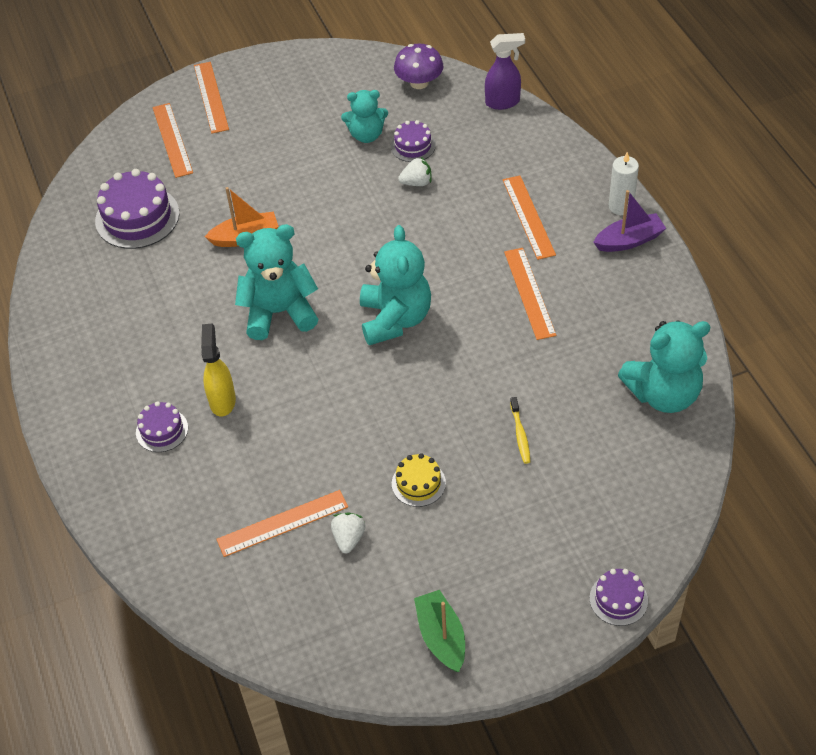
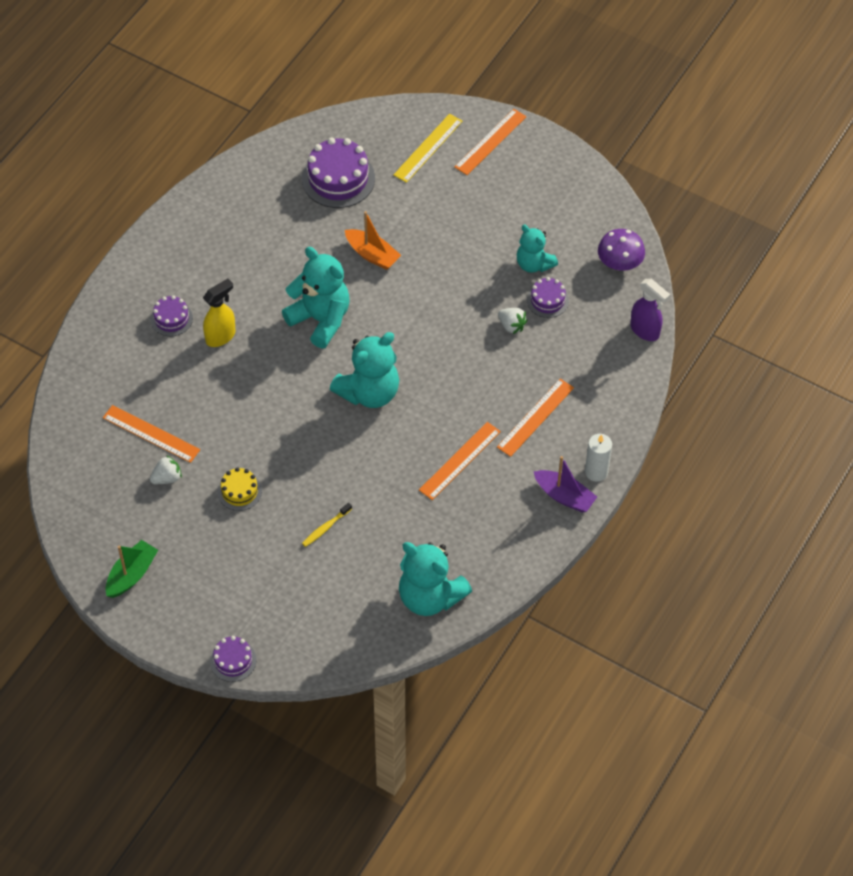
camera: 50 degrees right, 5 degrees up
orange ruler [153,103,193,178] -> yellow ruler [393,114,463,183]

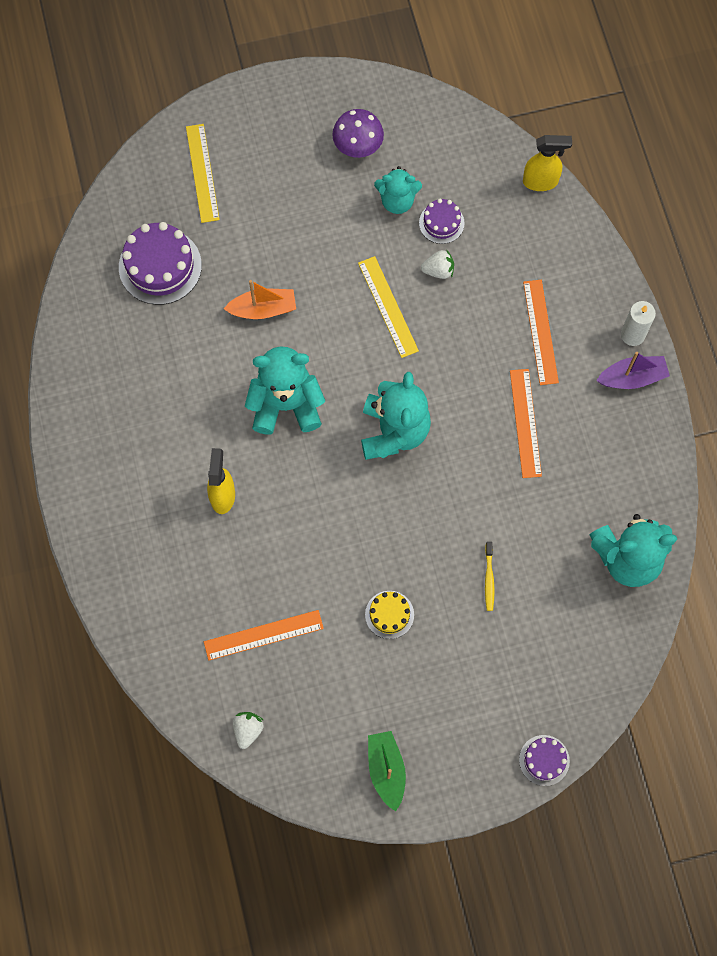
camera: 45 degrees left, 15 degrees up
white strawberry [150,455,182,484] -> white strawberry moved to [233,712,264,749]
purple cake [151,295,193,336] -> none
orange ruler [455,109,527,175] -> none
purple mushroom [598,229,645,271] -> purple mushroom moved to [332,109,384,158]
purple spray bottle [630,279,670,341] -> yellow spray bottle [523,135,572,191]
none -> yellow ruler [358,256,419,358]

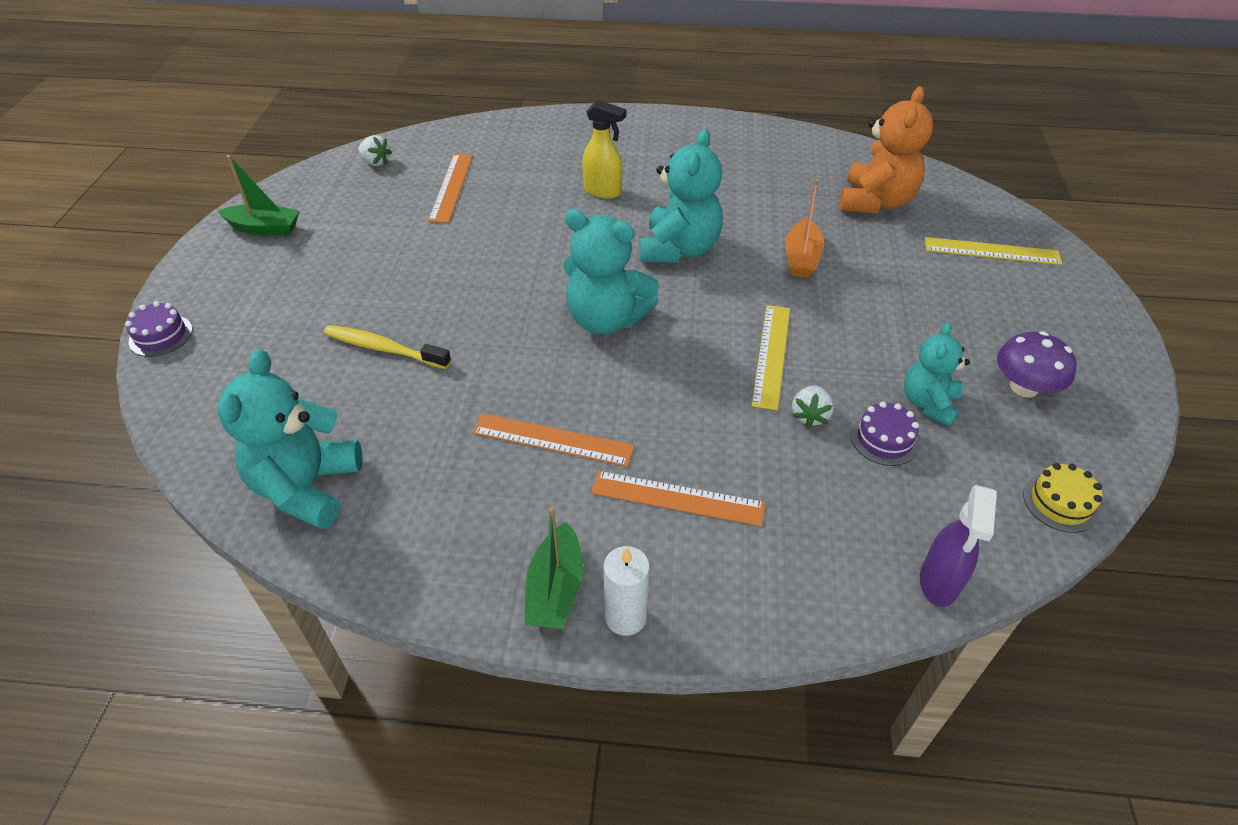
camera: 110 degrees right, 25 degrees down
purple cake [119,222,202,305] -> orange teddy bear [839,86,933,214]
yellow ruler [358,256,419,358] -> yellow ruler turned 75 degrees counterclockwise [752,305,790,410]
yellow cake [365,591,414,639] -> yellow cake moved to [1023,463,1102,533]
yellow toothbrush [485,542,495,611] -> yellow toothbrush [324,325,451,369], size x1.62
yellow spray bottle [523,135,572,191] -> purple spray bottle [920,485,997,607]
purple boat [596,352,670,389] -> green boat [525,507,583,629]

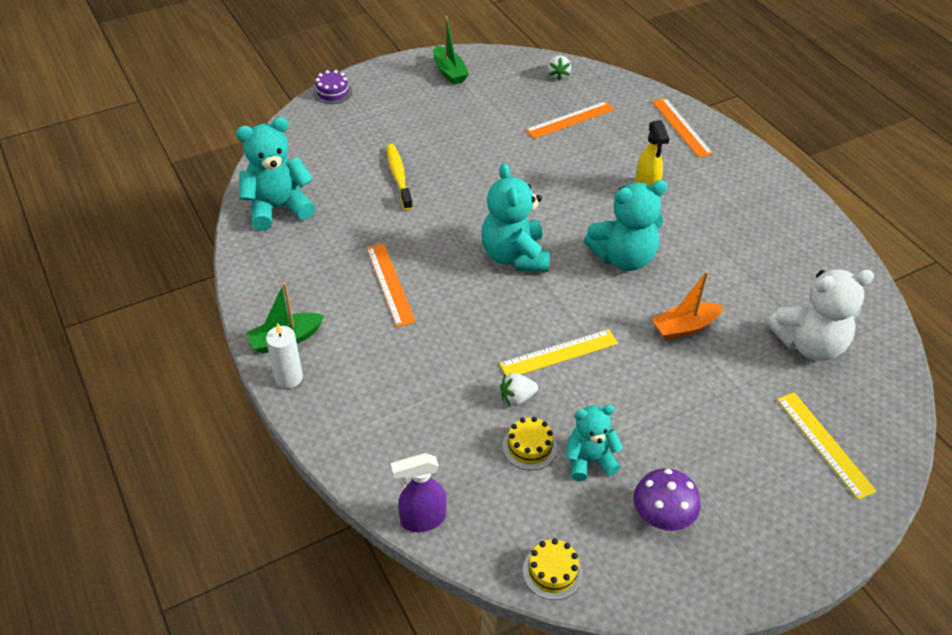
camera: 55 degrees right, 0 degrees up
orange ruler [591,471,765,526] -> orange ruler moved to [652,98,713,158]
orange teddy bear [839,86,933,214] -> white teddy bear [767,269,874,361]
purple cake [851,401,919,466] -> yellow cake [503,417,557,470]

